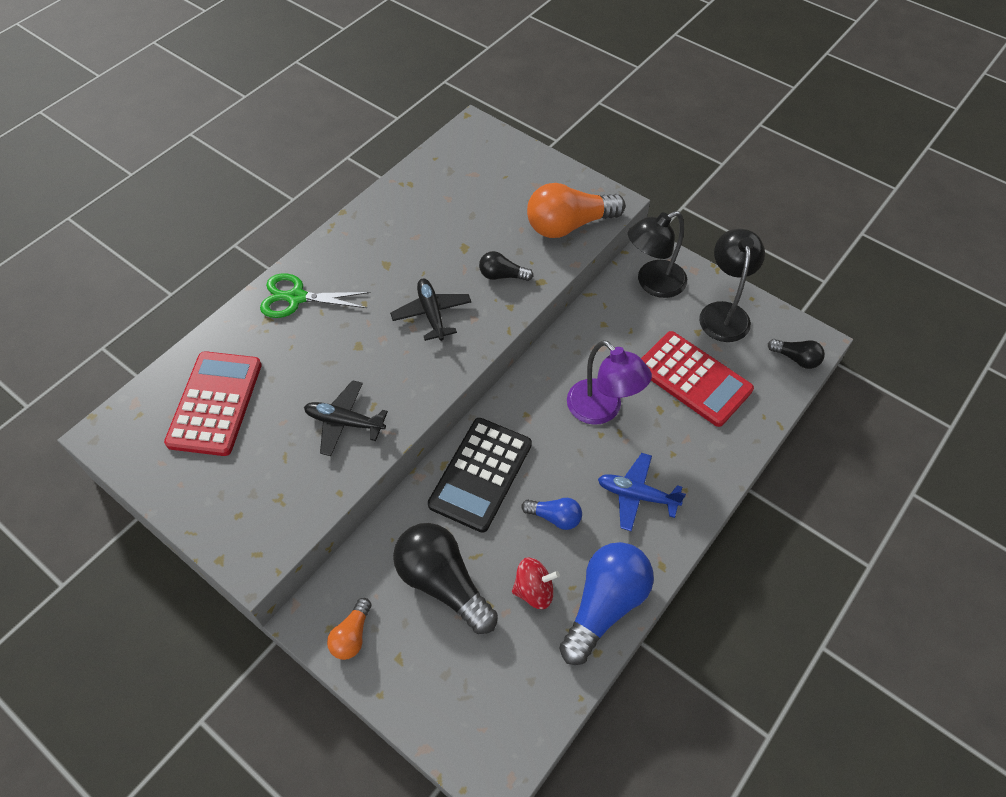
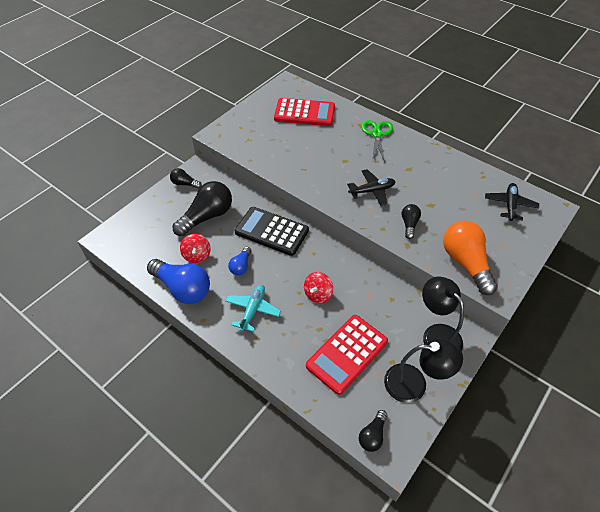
camera: 90 degrees right, 5 degrees down
black plane [304,380,388,456] -> black plane moved to [485,183,539,221]
orange light bulb [327,598,371,660] -> black light bulb [170,168,202,189]
purple lamp [567,340,652,425] -> red spinning top [304,272,333,303]
blue plane [598,453,686,531] -> turquoise plane [225,285,281,332]

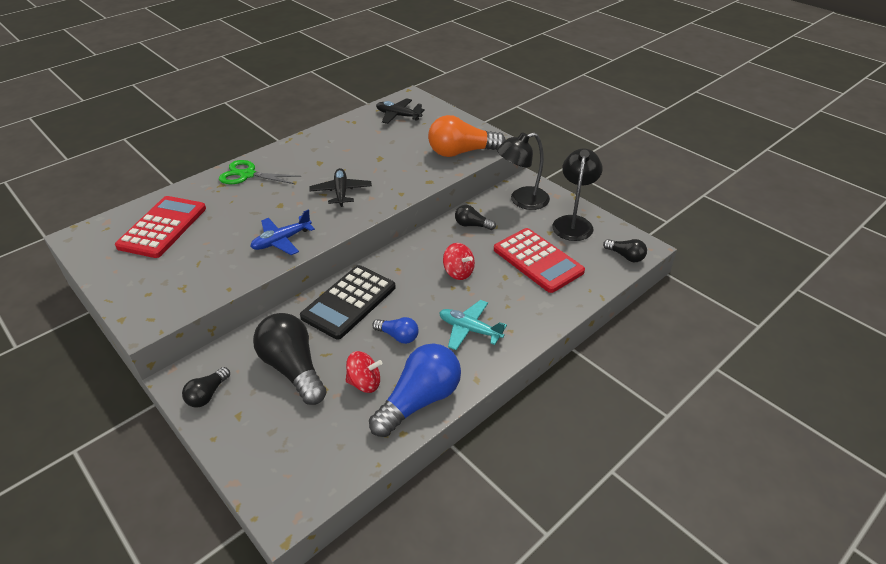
camera: 80 degrees left, 10 degrees down
black light bulb [401,204,421,239] -> black light bulb moved to [455,205,496,230]
none -> blue plane [250,210,315,255]

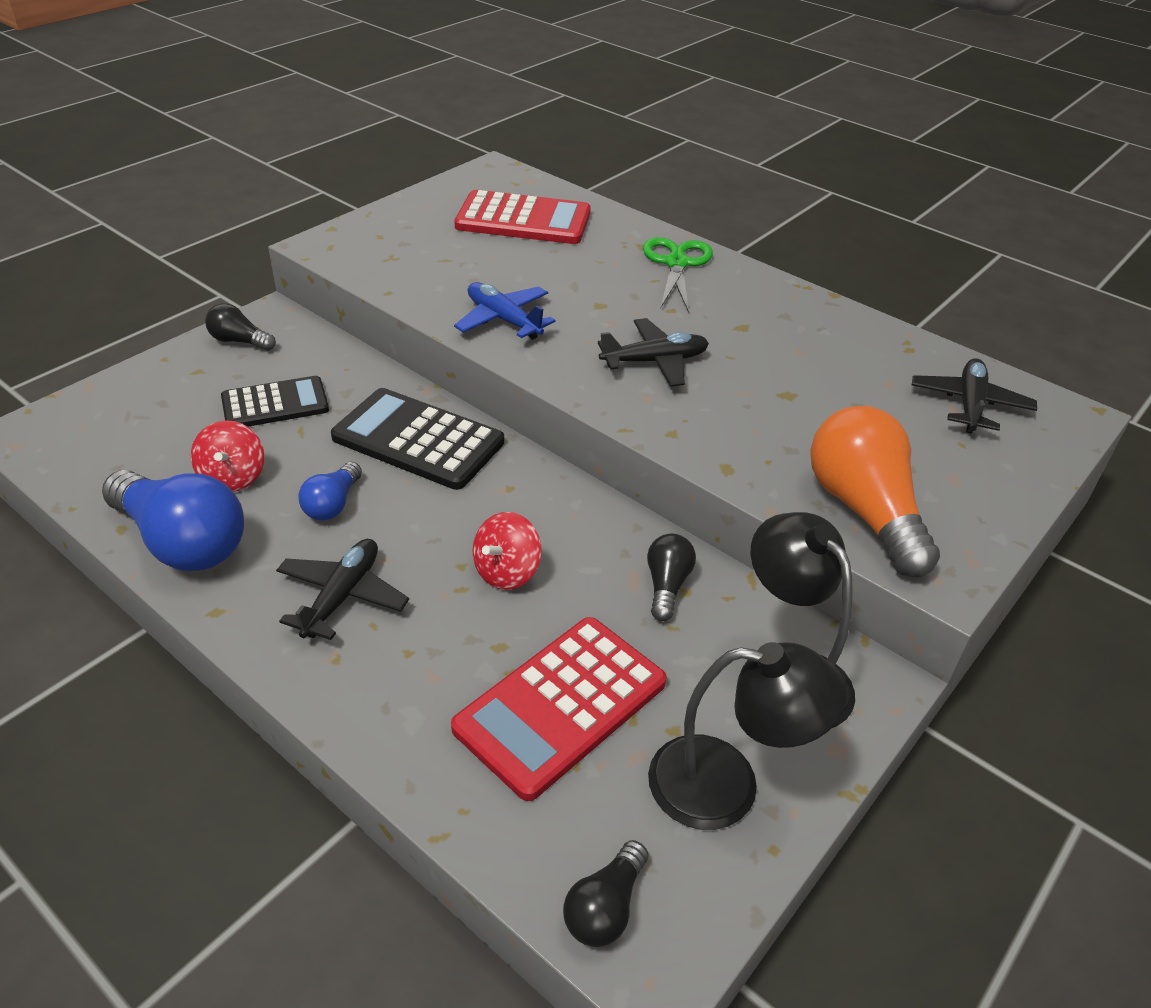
camera: 80 degrees right, 0 degrees up
black light bulb [253,313,327,405] -> black calculator [221,376,329,427]
turquoise plane [439,300,507,350] -> black plane [276,539,409,640]

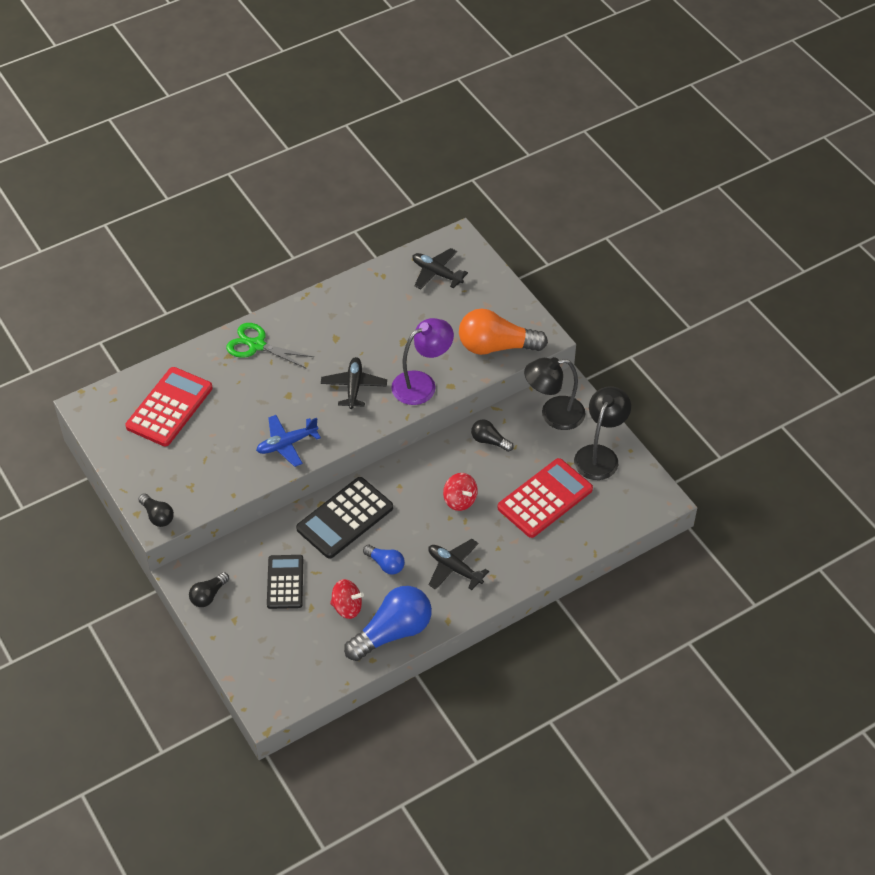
camera: 70 degrees left, 10 degrees up
red calculator [451,617,667,801] -> red calculator turned 105 degrees counterclockwise [498,458,593,538]
black light bulb [563,840,648,947] -> black light bulb moved to [138,493,174,527]
none -> purple lamp [391,318,454,405]

